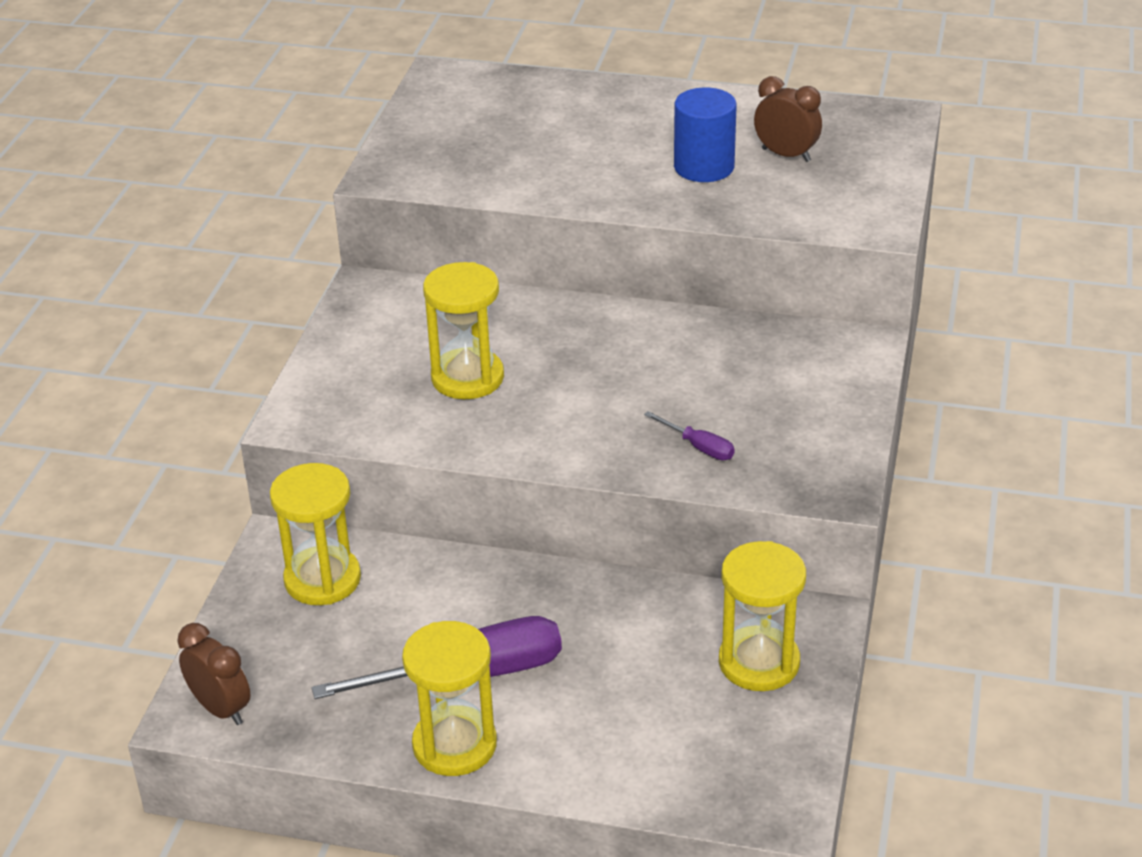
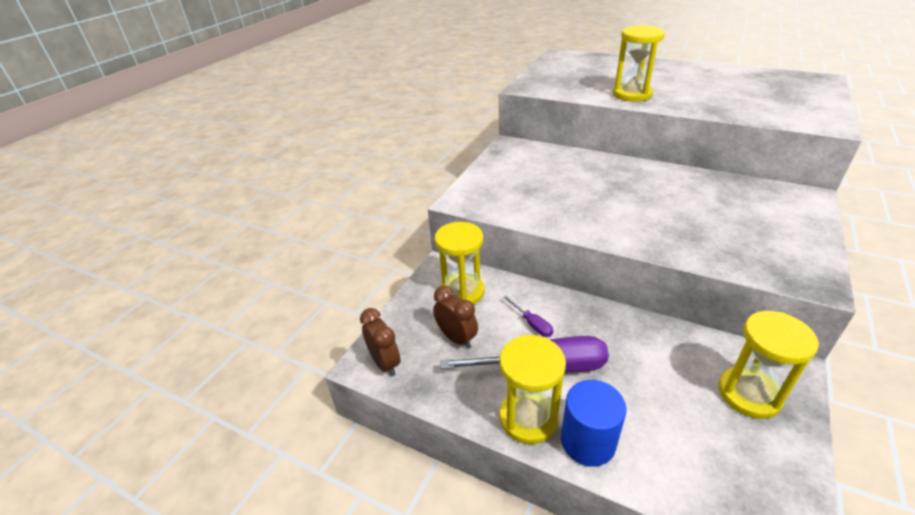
camera: 15 degrees right, 0 degrees up
yellow hourglass [423,262,504,399] -> yellow hourglass moved to [613,26,665,101]
purple screwdriver [644,411,735,460] -> purple screwdriver moved to [503,296,553,337]
blue cylinder [674,87,737,182] -> blue cylinder moved to [561,380,627,467]
brown clock [754,76,822,162] -> brown clock moved to [433,286,478,349]

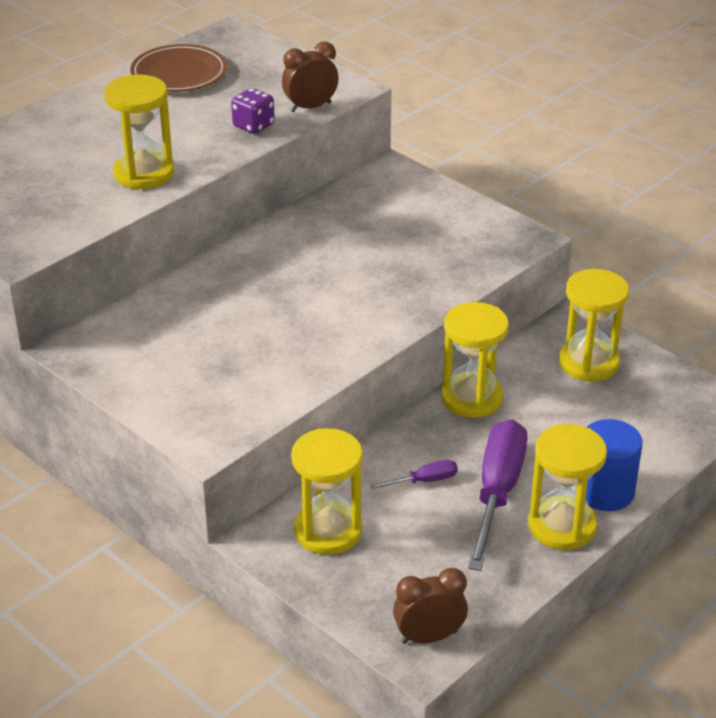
camera: 75 degrees left, 0 degrees up
brown clock [433,286,478,349] -> brown clock moved to [282,42,339,112]
none -> brown plate [130,44,227,92]
none -> purple dice [231,88,275,134]
none -> yellow hourglass [441,302,509,418]

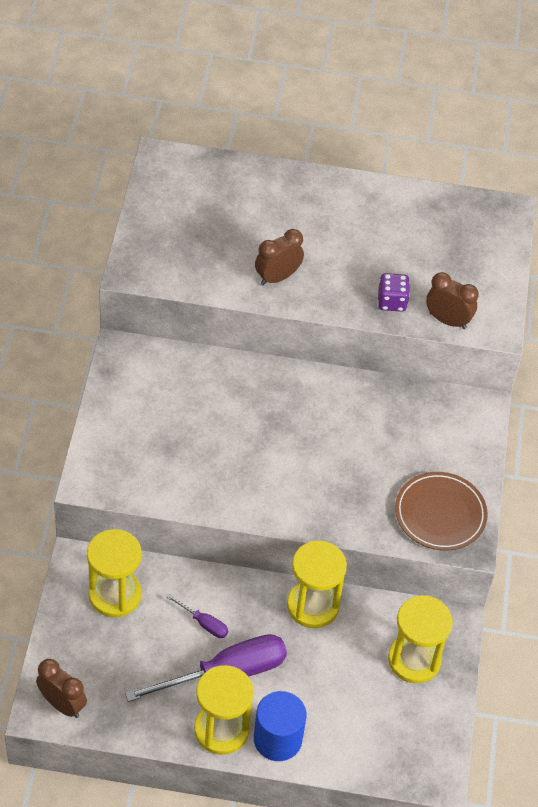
camera: 50 degrees right, 15 degrees up
yellow hourglass [104,75,174,189] -> brown clock [255,229,304,286]
brown plate [130,44,227,92] -> brown plate moved to [395,472,488,551]

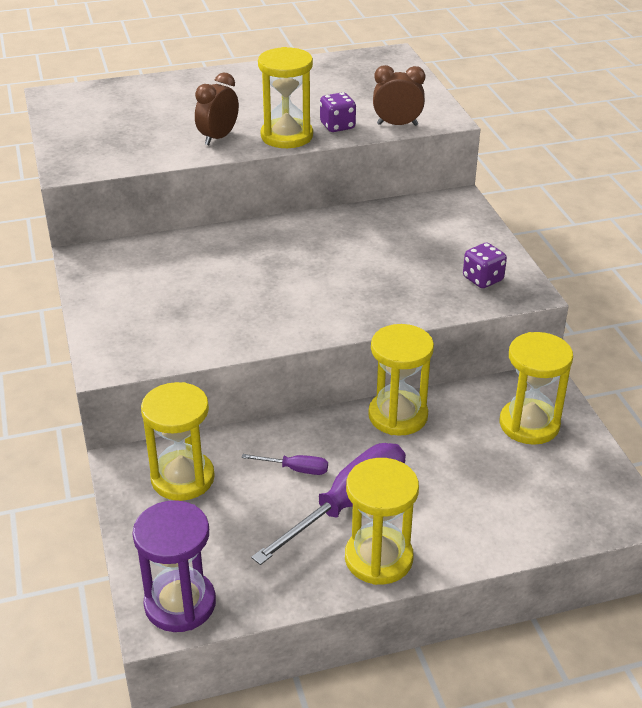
camera: 20 degrees left, 15 degrees down
brown clock [36,659,87,718] -> purple hourglass [132,500,216,632]
blue cylinder [254,691,306,761] -> none
brown plate [395,472,488,551] -> purple dice [463,243,507,288]
none -> yellow hourglass [258,47,313,148]

